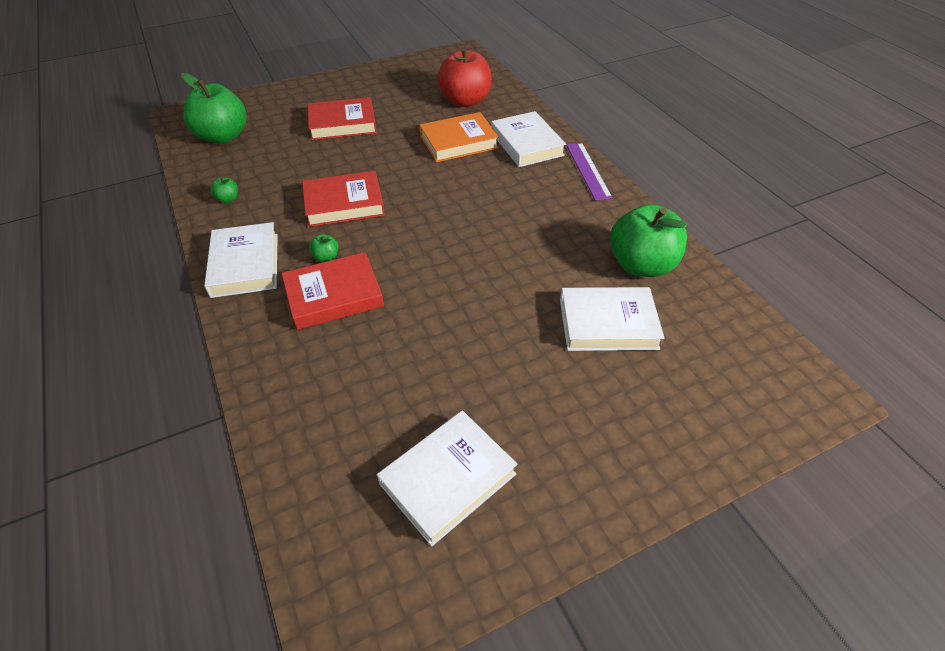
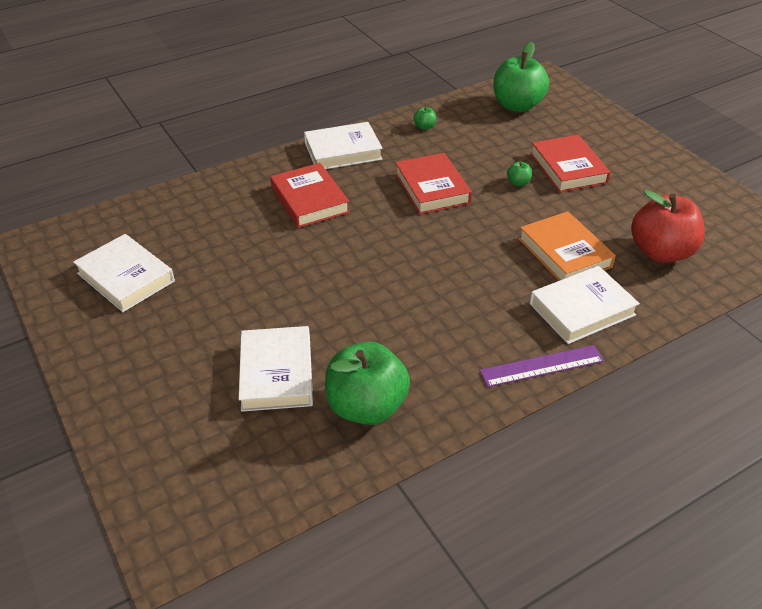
camera: 85 degrees right, 5 degrees down
green apple [309,234,338,262] -> green apple moved to [507,161,532,186]

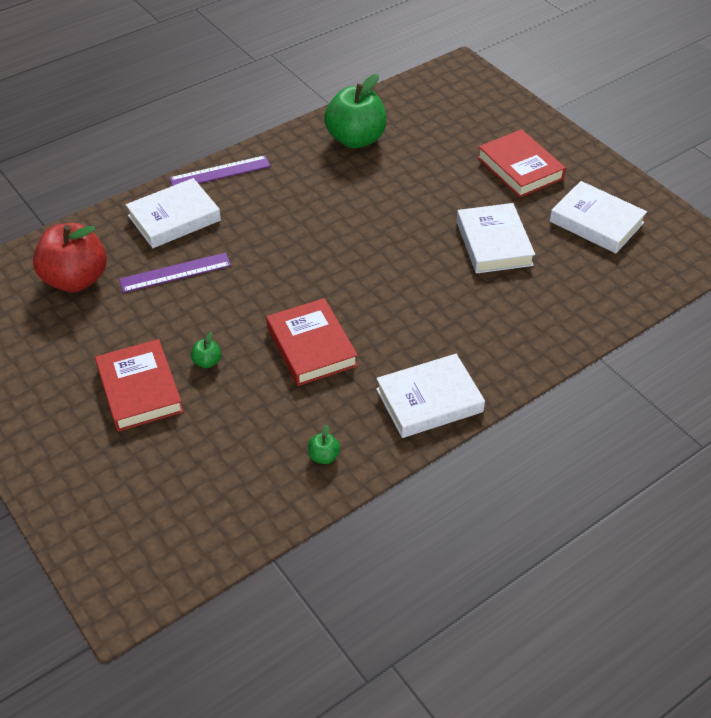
camera: 175 degrees right, 5 degrees up
white book [239,326,313,412] -> white book moved to [456,203,535,273]
red book [270,163,350,228] -> red book moved to [477,129,566,197]
green apple [493,42,549,112] -> none
orange book [519,211,616,281] -> purple ruler [119,253,231,293]

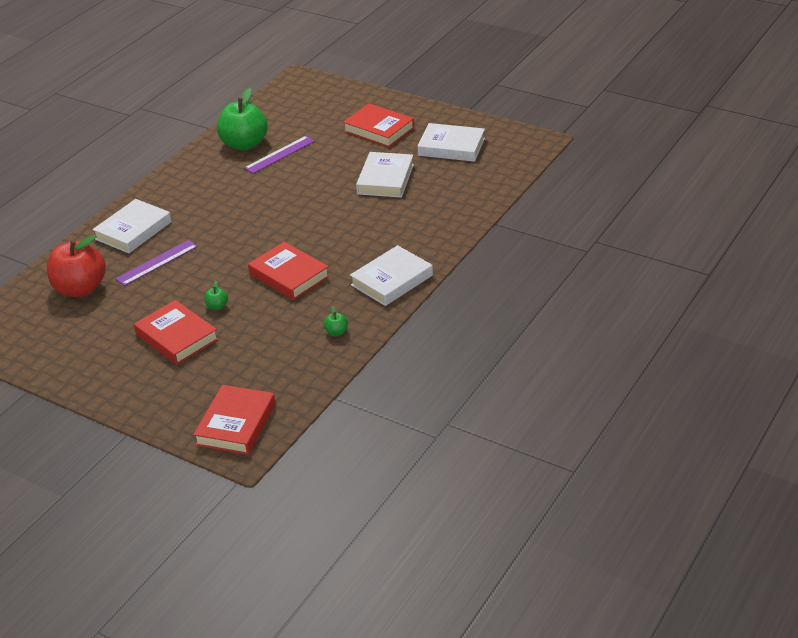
camera: 20 degrees left, 10 degrees down
purple ruler [169,155,271,186] -> purple ruler moved to [244,136,315,174]
white book [456,203,535,273] -> white book turned 45 degrees clockwise [356,152,414,198]
none -> red book [193,385,276,455]

